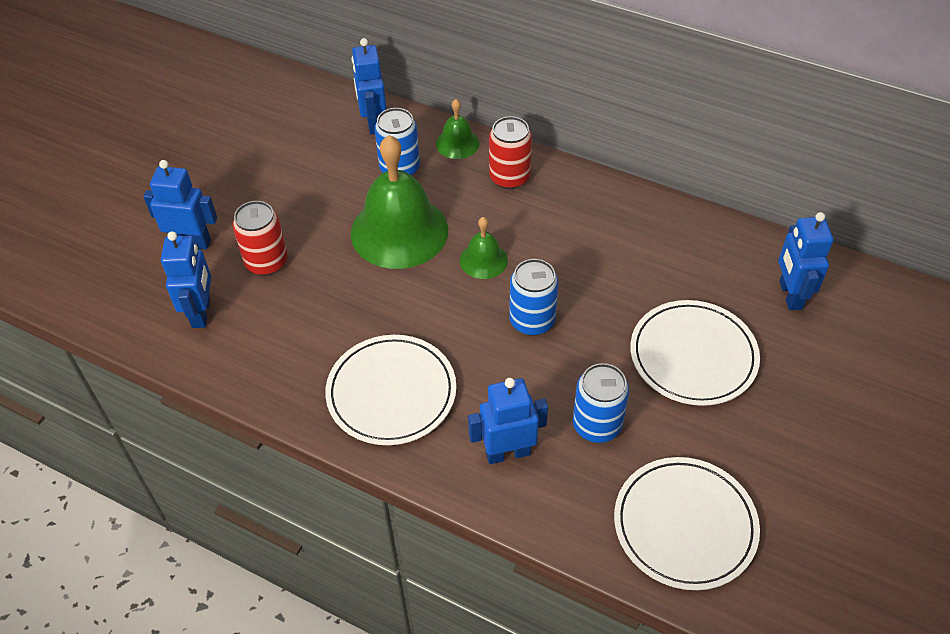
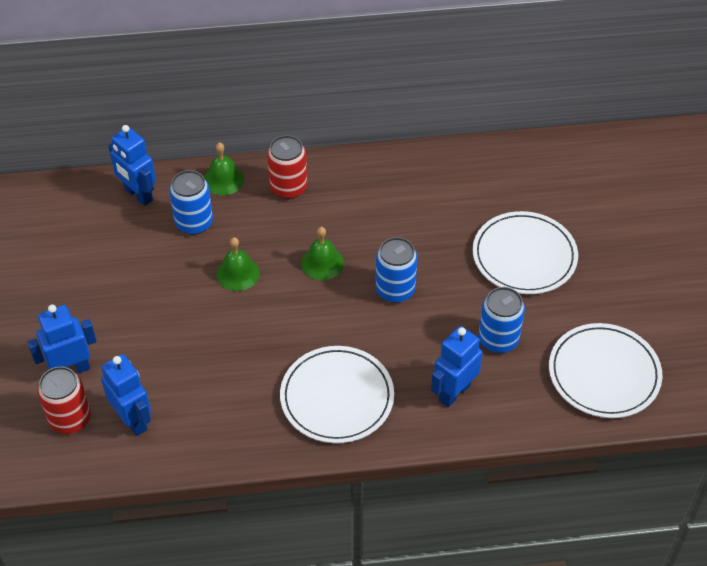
camera: 35 degrees left, 0 degrees up
red can [233,201,288,276] -> red can moved to [37,366,91,434]
green bell [351,135,448,269] -> green bell [216,237,260,291], size x0.48
blue robot [778,212,833,310] -> none

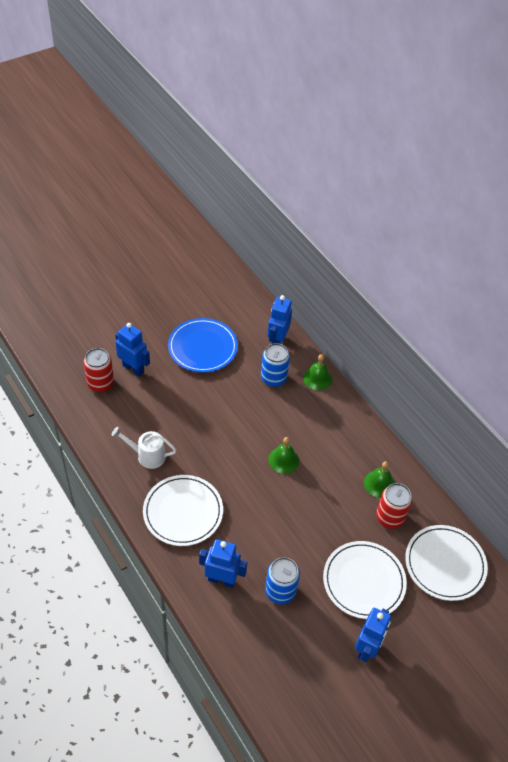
camera: 60 degrees right, 0 degrees up
blue robot [101,354,151,436] -> blue robot moved to [355,608,391,663]
green bell [216,237,260,291] -> green bell moved to [364,461,395,498]
red can [267,135,307,199] -> red can moved to [376,483,412,529]
blue can [375,237,417,303] -> none
white plate [549,323,663,418] -> white plate moved to [405,525,488,601]
none -> white watering can [112,427,176,469]
none -> blue plate [168,318,238,373]

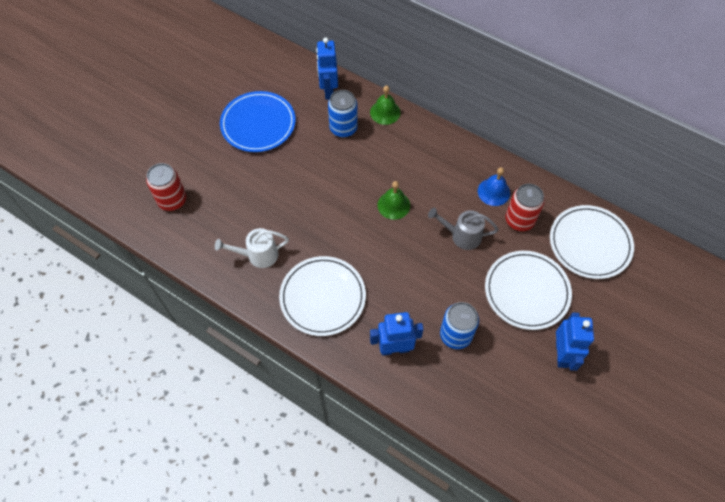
camera: 20 degrees left, 10 degrees up
blue robot [115,323,150,377] -> none
green bell [364,461,395,498] -> blue bell [478,167,510,206]
none -> grey watering can [428,208,499,250]

